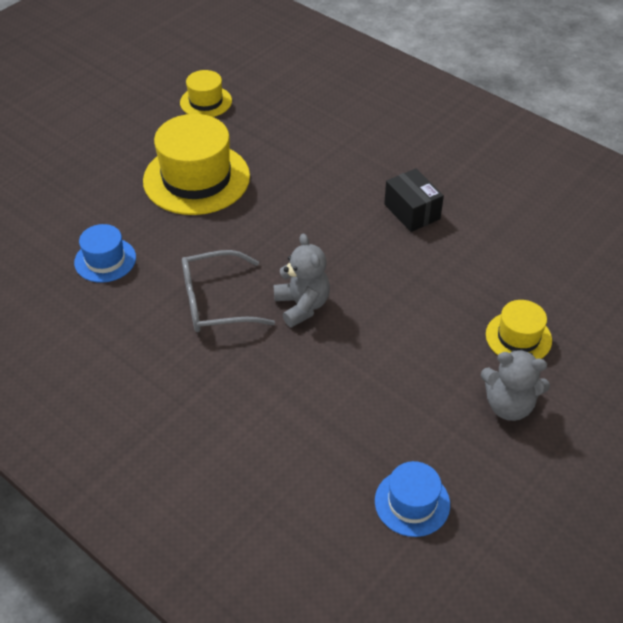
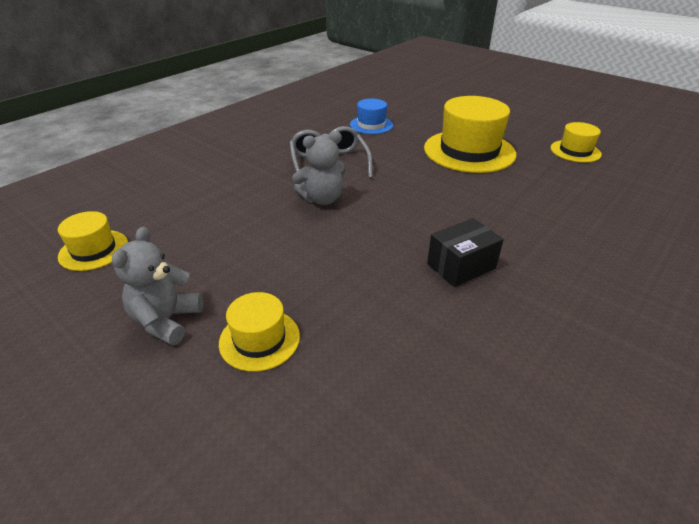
camera: 90 degrees right, 10 degrees down
blue hat [375,461,450,537] -> yellow hat [58,211,128,271]

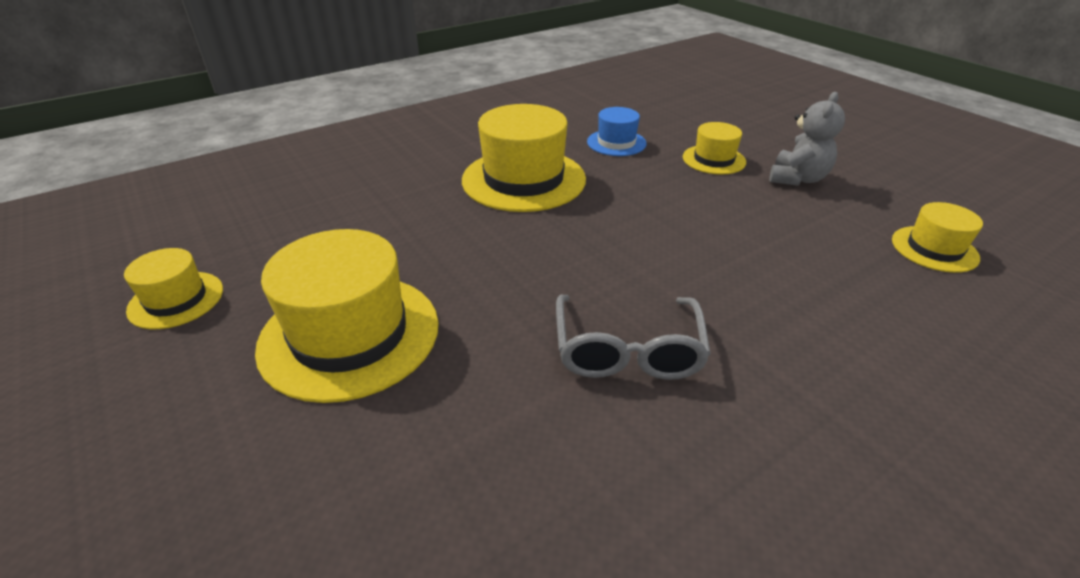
camera: 165 degrees left, 0 degrees up
grey teddy bear [292,131,345,205] -> none
blue hat [350,99,393,134] -> blue hat moved to [587,107,646,156]
black box [427,218,503,287] -> yellow hat [462,104,586,212]

